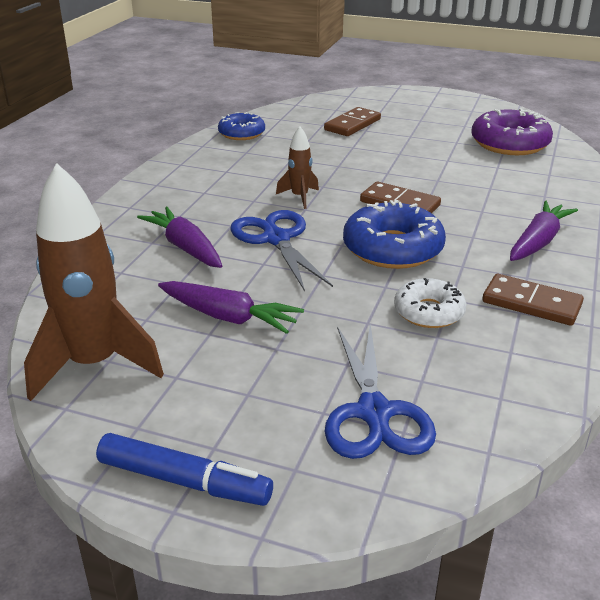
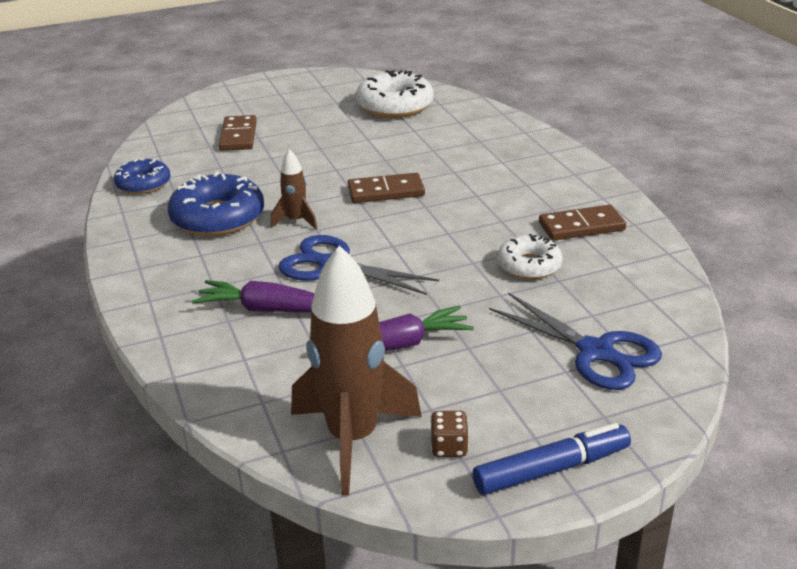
camera: 40 degrees left, 0 degrees up
blue donut [343,200,446,269] -> blue donut moved to [167,172,264,236]
purple donut [471,108,553,155] -> white donut [356,70,434,118]
purple carrot [510,201,578,261] -> none
none -> brown dice [430,411,469,457]

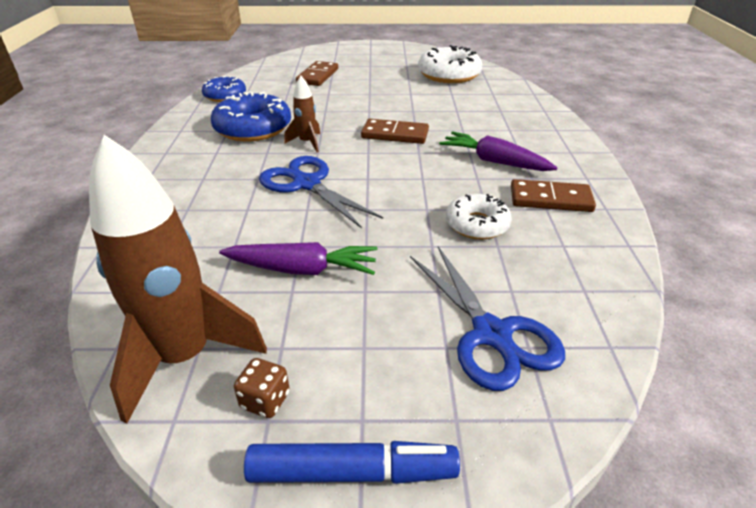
camera: 20 degrees right, 5 degrees up
purple carrot [192,280,315,312] -> purple carrot moved to [439,131,558,171]

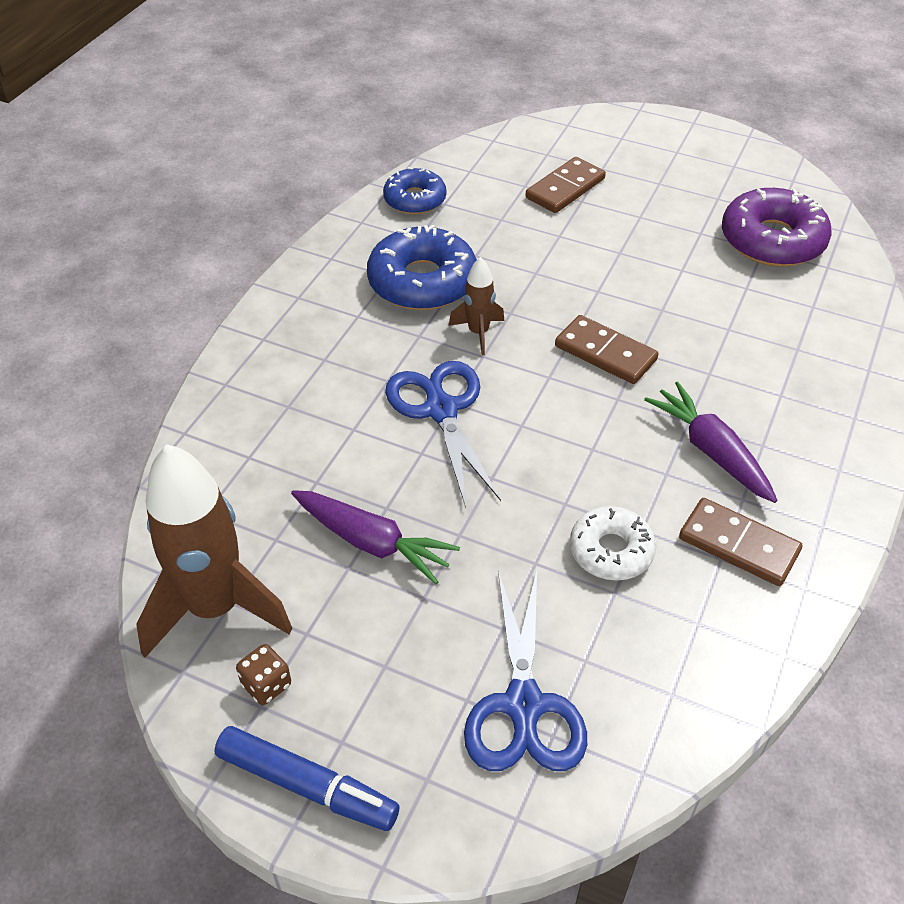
camera: 25 degrees right, 10 degrees up
white donut [418,45,482,83] -> purple donut [722,188,832,267]

